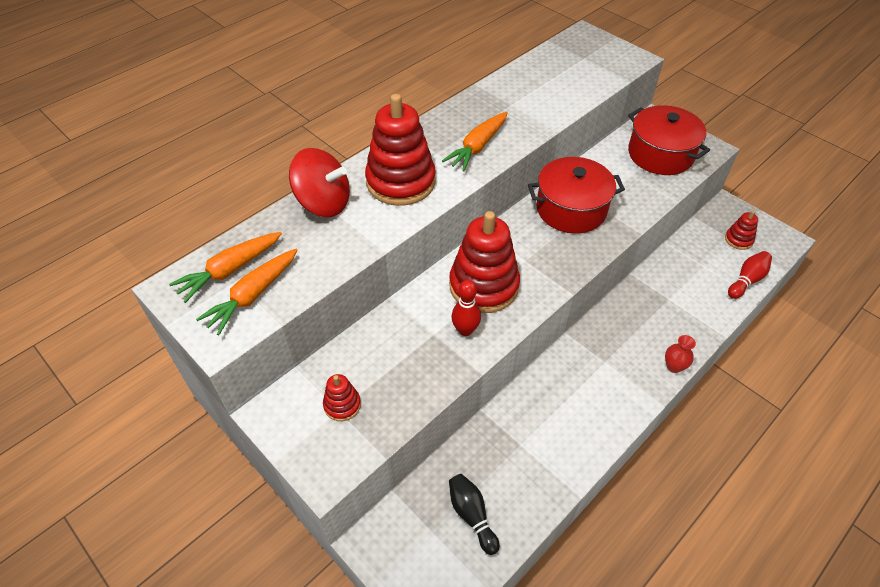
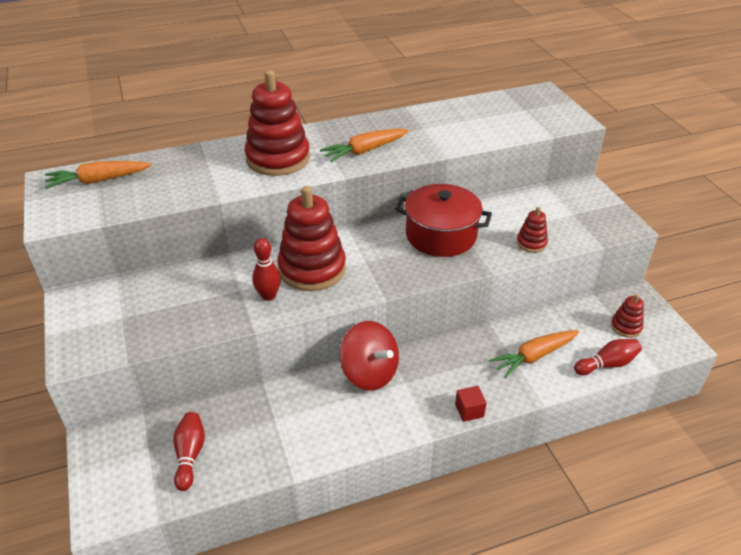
camera: 25 degrees right, 10 degrees down
orange carrot [196,249,297,335] -> orange carrot moved to [489,330,579,378]
red spinning top [289,148,350,217] -> red spinning top moved to [340,321,399,391]
red stacking toy [323,374,361,421] -> red stacking toy moved to [517,207,548,253]
black bowling pin [449,474,500,555] -> red bowling pin [173,412,205,491]
red pot [628,105,710,175] -> none
red vase [665,335,696,373] -> red cube [455,386,487,422]

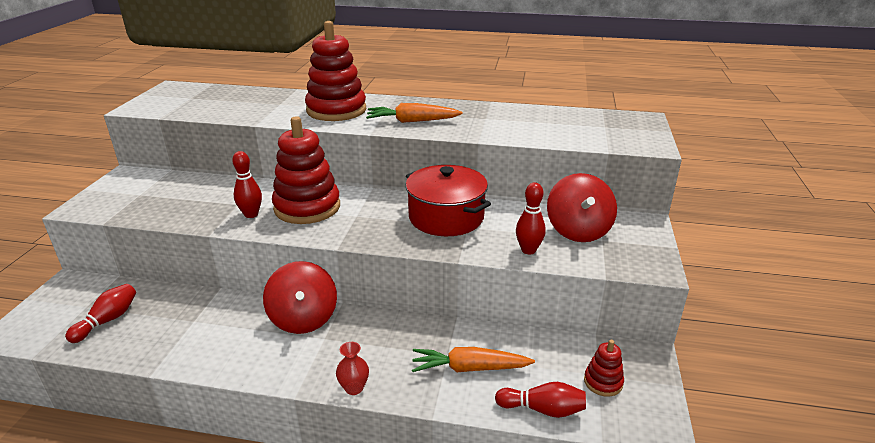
camera: 30 degrees right, 10 degrees down
orange carrot [45,161,151,189] -> none
red cube [455,386,487,422] -> red vase [336,342,369,395]
red stacking toy [517,207,548,253] -> red bowling pin [516,182,546,254]
none -> red spinning top [547,173,617,242]

